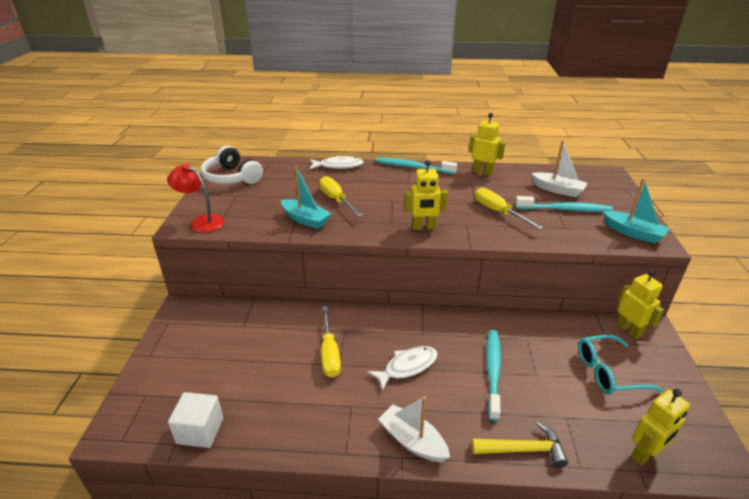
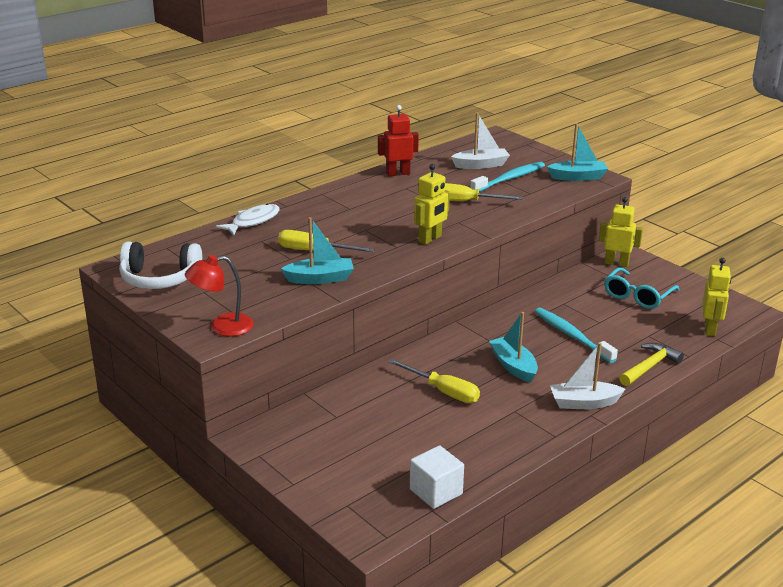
camera: 45 degrees left, 5 degrees down
white fish [367,346,438,391] -> turquoise boat [489,312,538,383]
turquoise toothbrush [376,158,457,174] -> none
yellow robot [469,113,506,176] -> red robot [378,105,419,176]

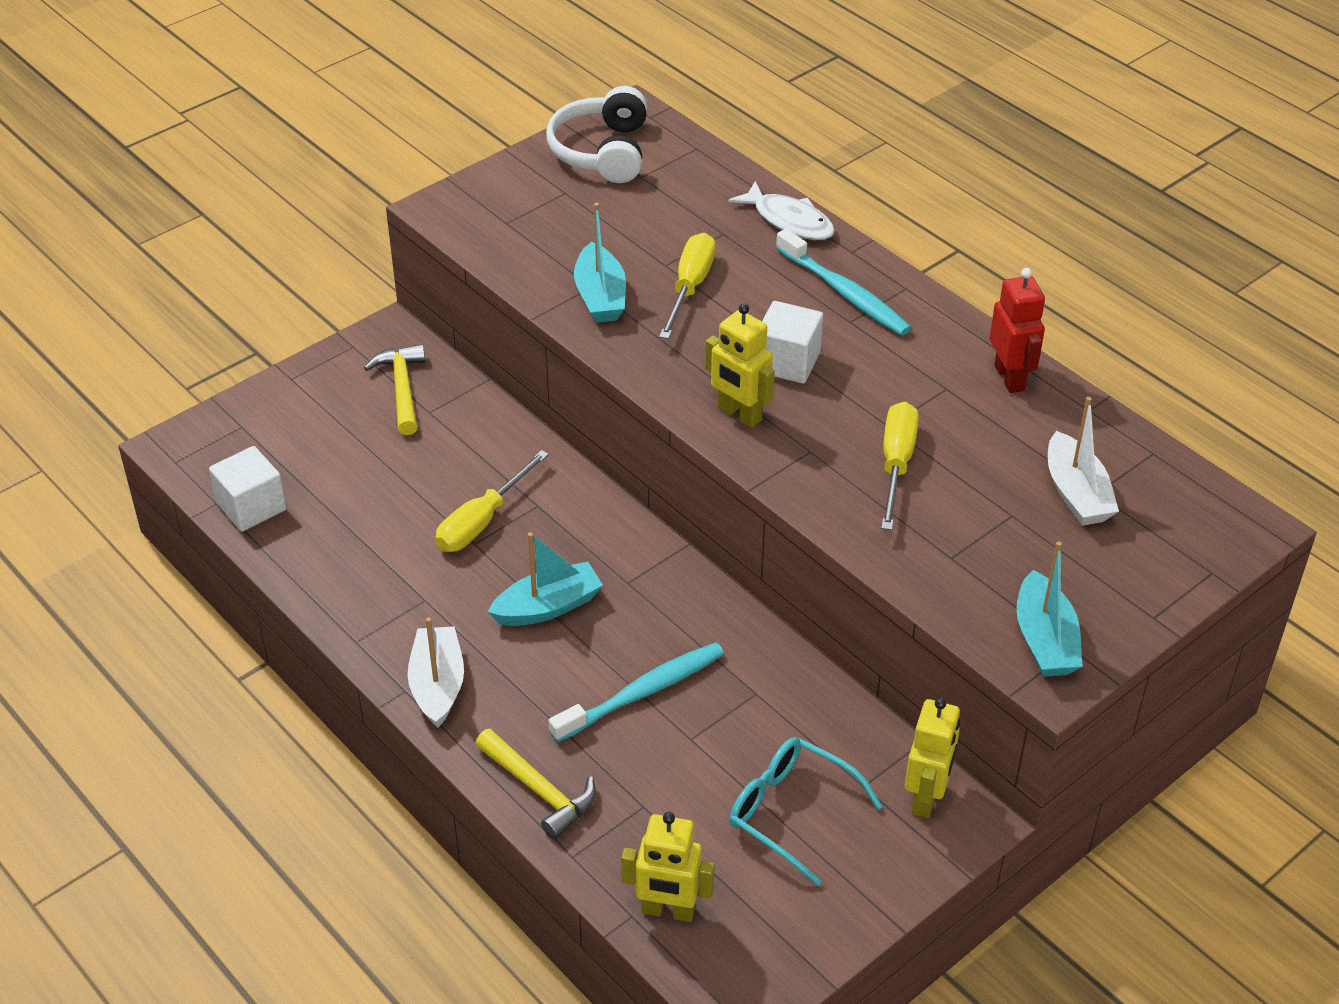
camera: 90 degrees right, 15 degrees up
red lamp [185,255,254,336] -> none
turquoise toothbrush [470,162,545,192] -> turquoise toothbrush moved to [776,228,911,336]
none -> yellow hammer [364,344,425,435]
none -> white cube [762,301,823,384]

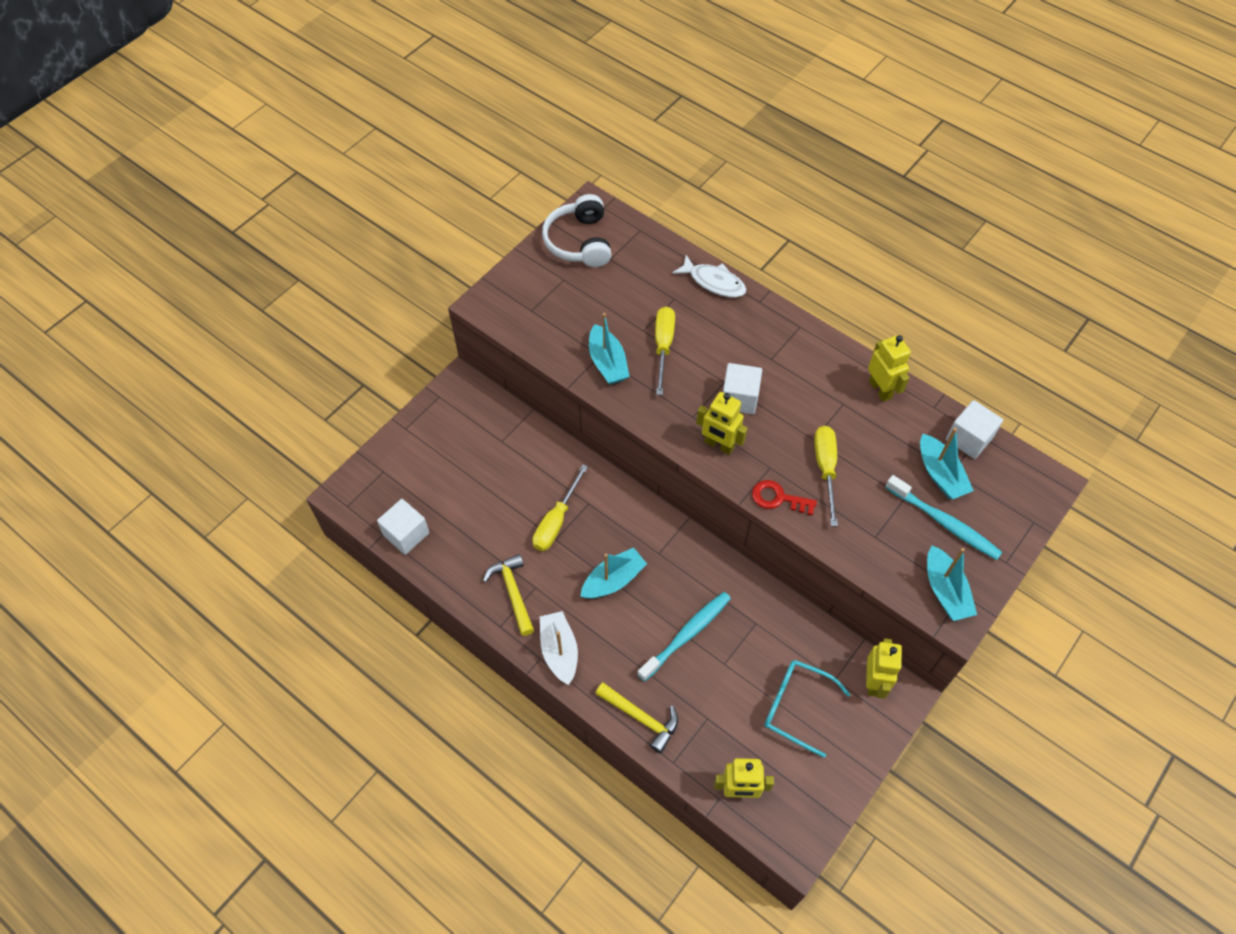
camera: 10 degrees left, 15 degrees up
yellow hammer [364,344,425,435] -> yellow hammer moved to [483,554,534,636]
turquoise toothbrush [776,228,911,336] -> turquoise toothbrush moved to [885,475,1002,560]
red robot [990,268,1045,393] -> yellow robot [868,335,911,402]
white boat [1048,397,1119,526] -> turquoise boat [920,428,974,499]
none -> red key [752,480,817,516]
none -> white cube [946,400,1003,459]

